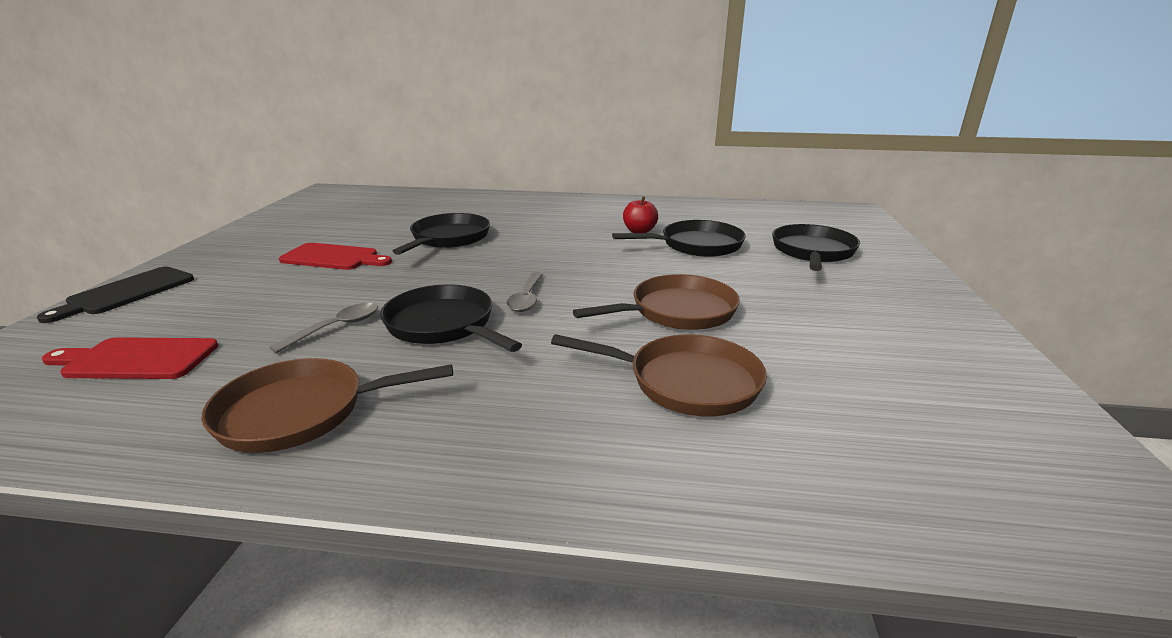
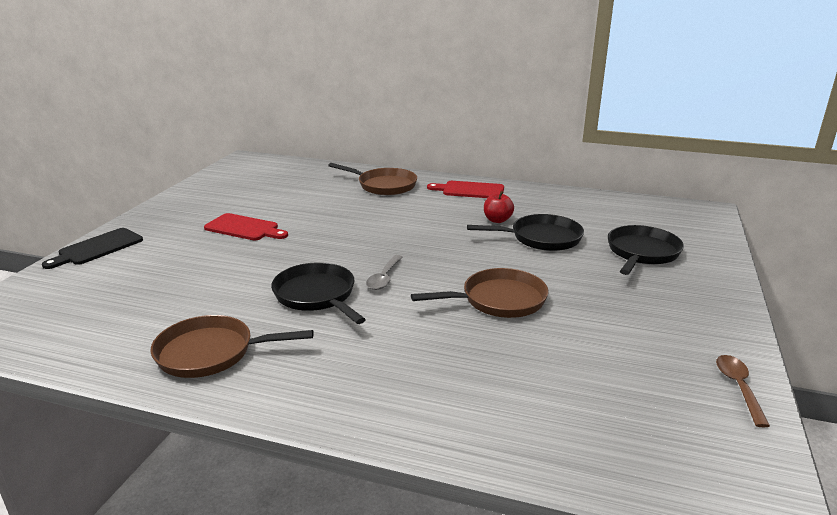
camera: 10 degrees right, 0 degrees up
red cutting board [42,337,218,379] -> red cutting board moved to [427,181,504,198]
grey spoon [269,303,378,353] -> none
black pan [392,213,490,255] -> none
brown pan [551,334,767,417] -> brown pan moved to [328,163,417,195]
none -> brown spoon [716,355,770,427]

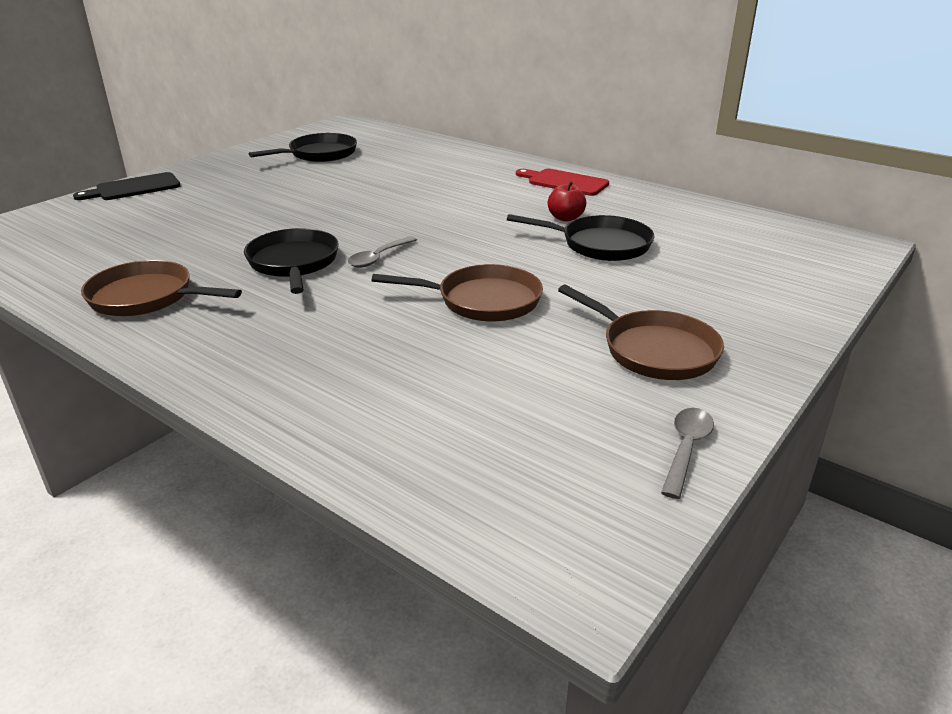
camera: 20 degrees right, 5 degrees up
red cutting board [204,213,288,241] -> none
brown pan [328,163,417,195] -> brown pan moved to [558,285,724,380]
black pan [608,225,684,275] -> black pan moved to [249,133,357,162]
brown spoon [716,355,770,427] -> grey spoon [661,408,714,499]

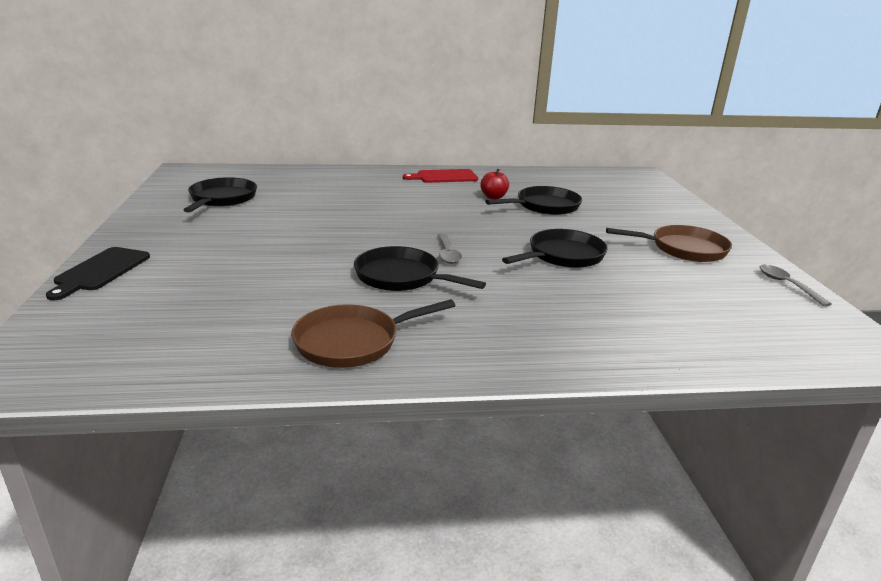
camera: 45 degrees left, 5 degrees down
brown pan [372,264,543,321] -> black pan [502,229,608,268]

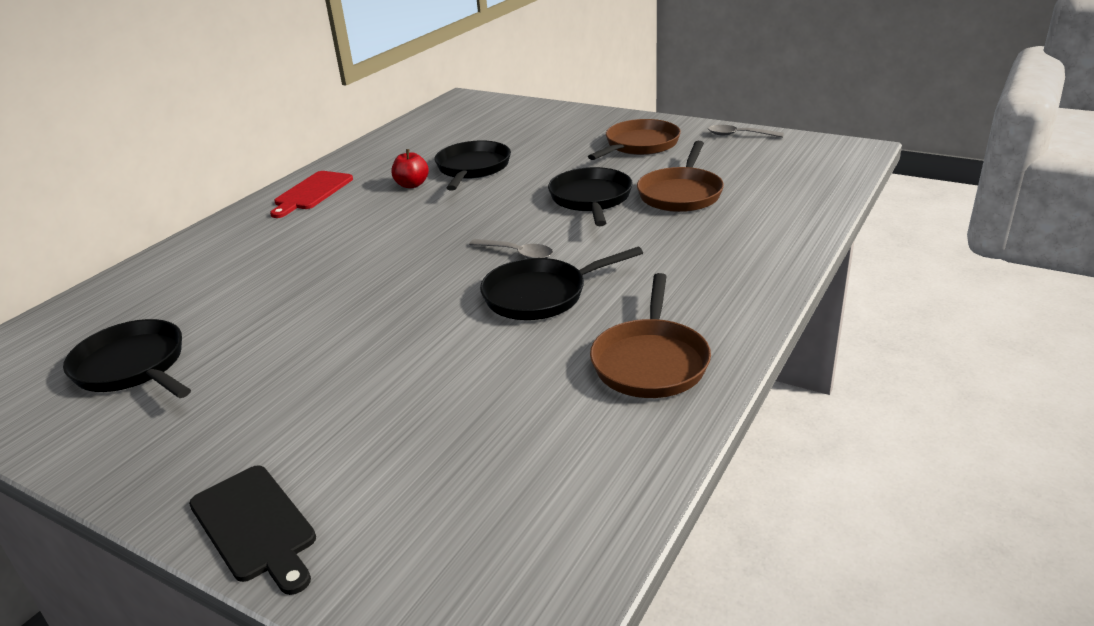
camera: 50 degrees left, 5 degrees up
none -> brown pan [637,141,724,212]

